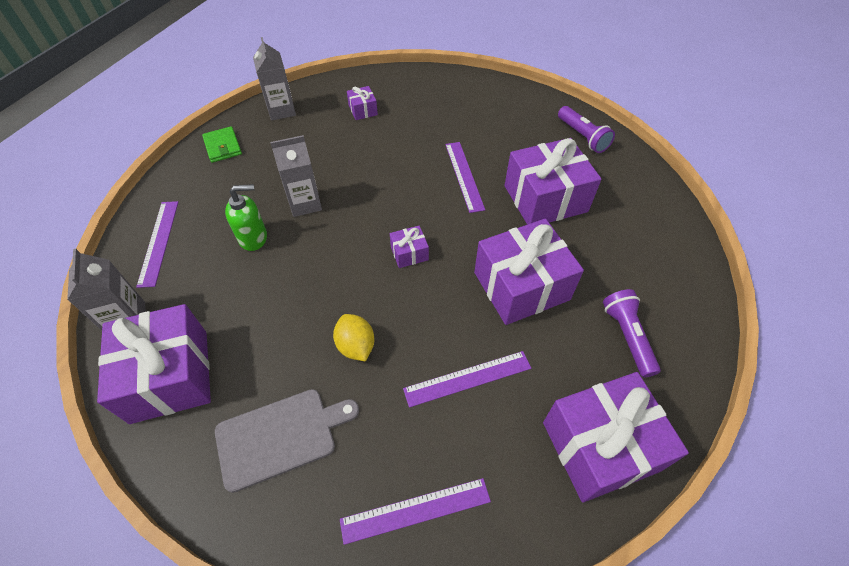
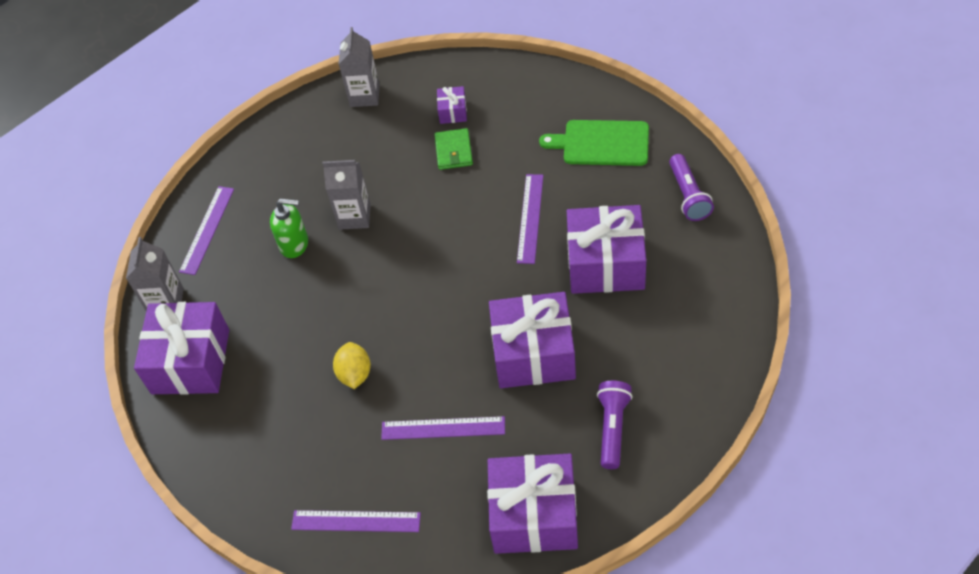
camera: 25 degrees right, 0 degrees up
green wallet [202,126,242,163] -> green wallet moved to [434,128,473,170]
grey cutting board [215,389,359,493] -> none
purple gift [390,226,429,268] -> none
none -> green cutting board [539,120,649,166]

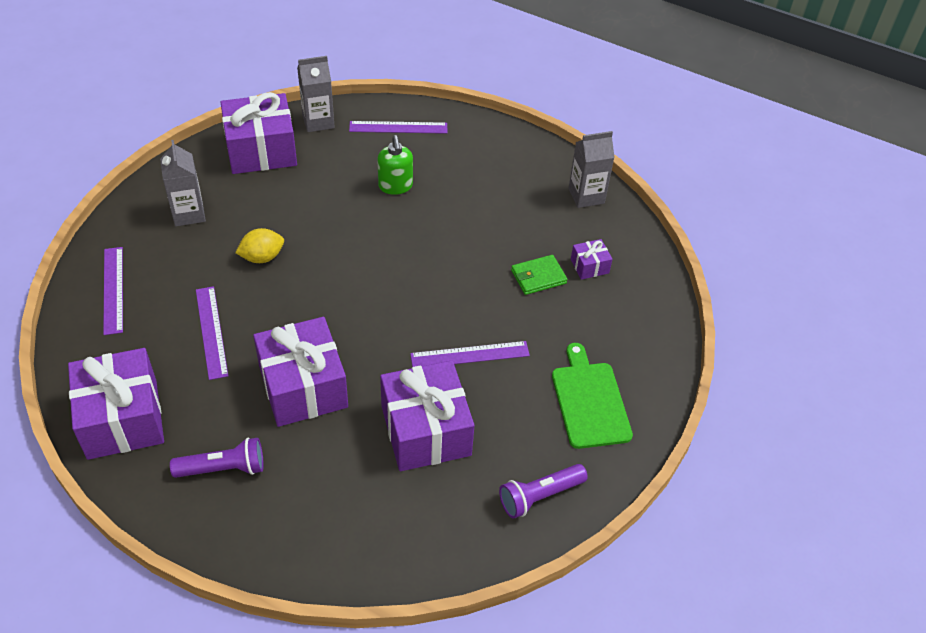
camera: 65 degrees right, 5 degrees down
grey carton [322,160,371,230] -> grey carton moved to [160,140,206,226]

